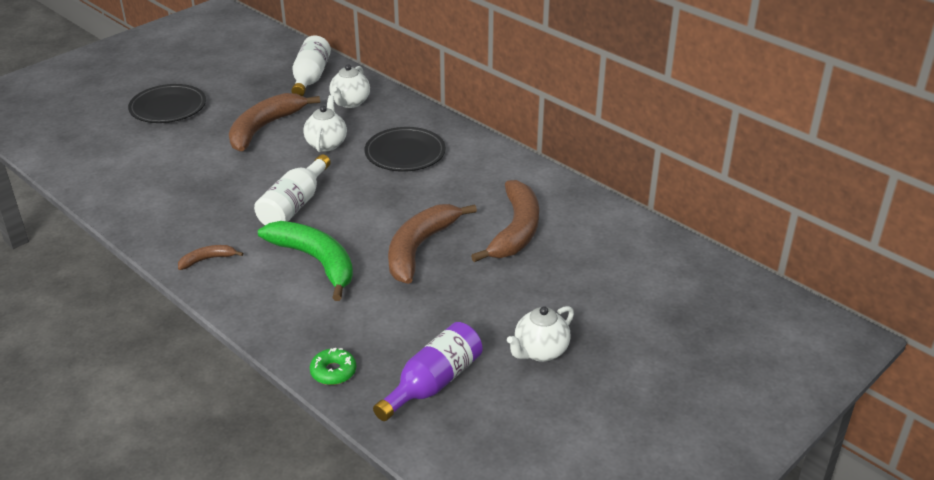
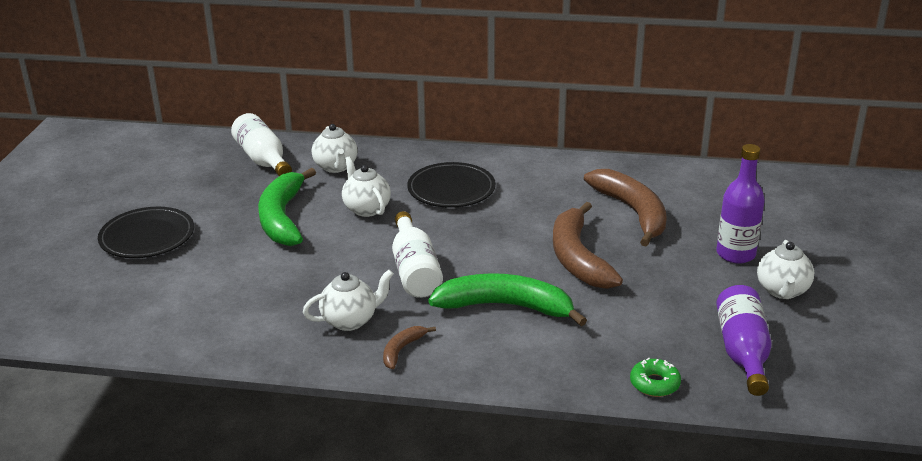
camera: 35 degrees left, 5 degrees down
brown banana [229,93,320,151] -> green banana [258,168,316,246]
none -> white teapot [303,270,394,331]
none -> purple bottle [716,144,765,264]

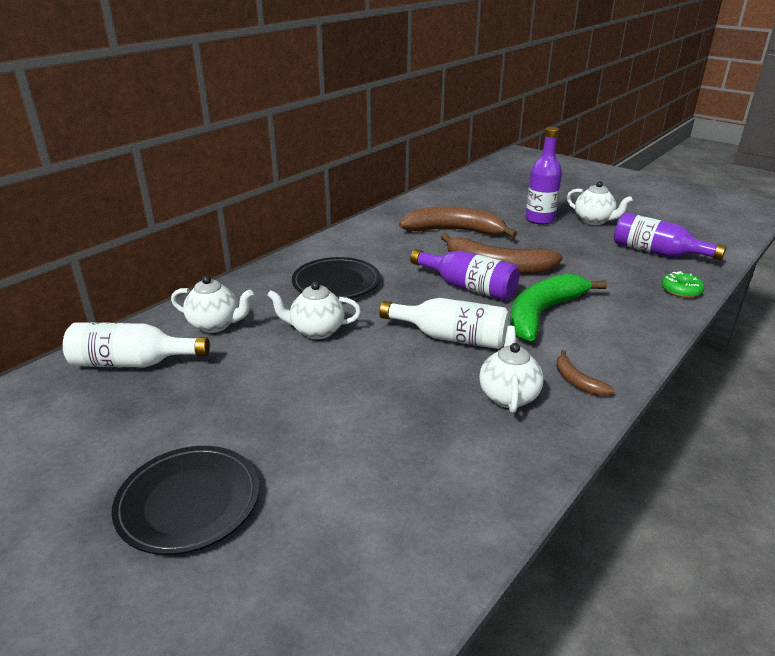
camera: 60 degrees left, 0 degrees up
green banana [258,168,316,246] -> none
none -> purple bottle [410,249,519,300]

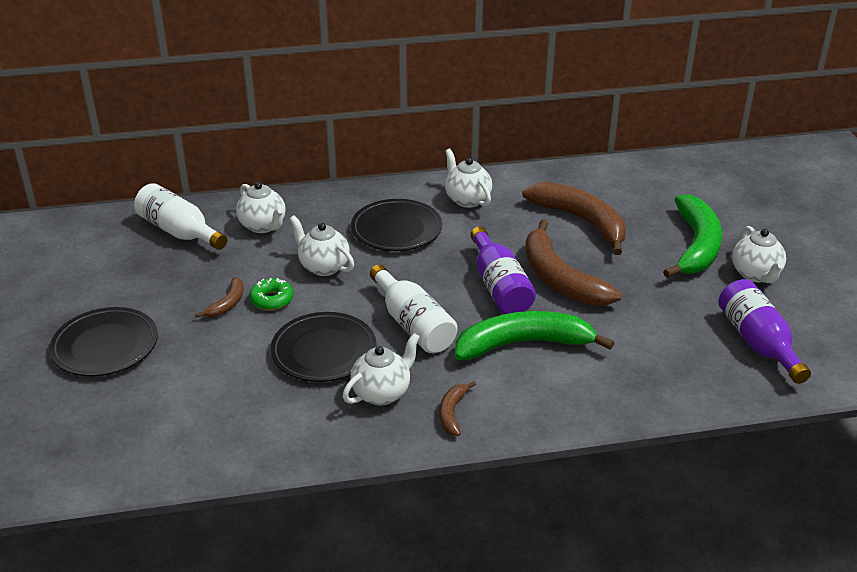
camera: 40 degrees right, 5 degrees up
purple bottle [525,127,562,224] -> green banana [663,194,722,278]
green donut [662,271,704,298] -> green donut moved to [249,278,293,310]
none -> brown banana [195,277,243,318]
none -> black plate [270,312,377,382]
none -> white teapot [445,149,492,208]

